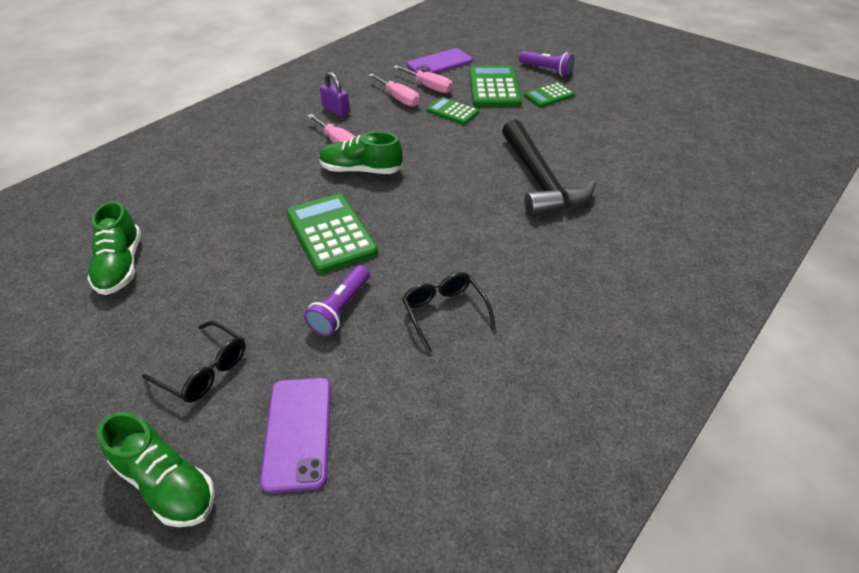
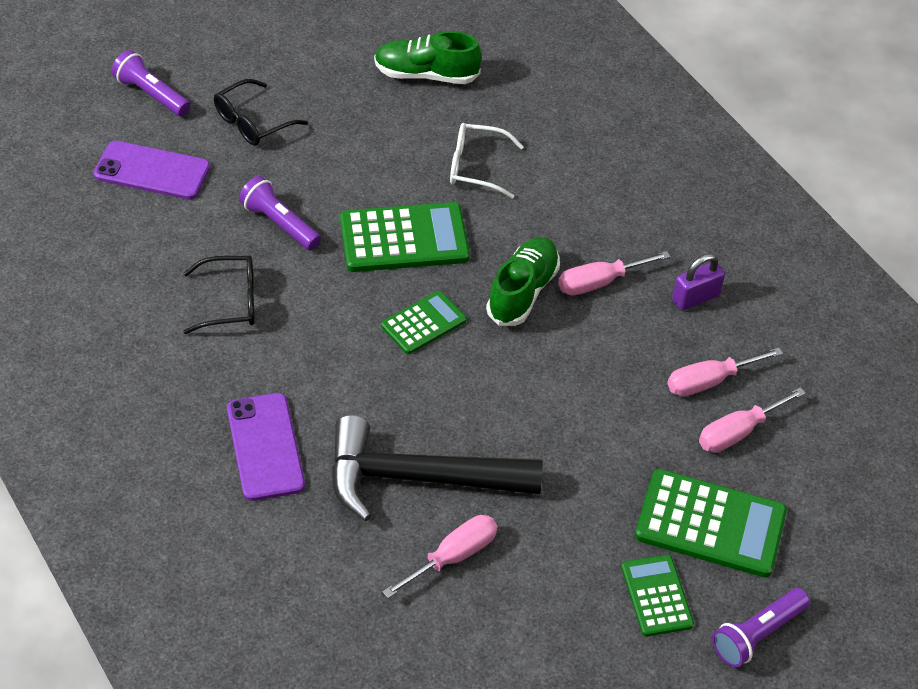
camera: 105 degrees right, 5 degrees up
green shoe [97,412,215,527] -> purple flashlight [111,50,190,116]
purple phone [406,48,473,74] -> purple phone moved to [227,393,305,501]
green calculator [426,97,479,125] -> green calculator moved to [381,291,467,354]
none -> pink screwdriver [382,515,498,598]
none -> white glasses [450,123,524,199]

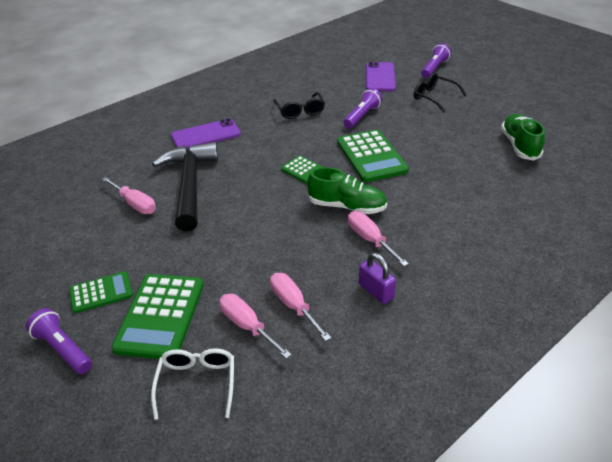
camera: 85 degrees right, 10 degrees down
white glasses [450,123,524,199] -> white glasses moved to [151,348,234,420]

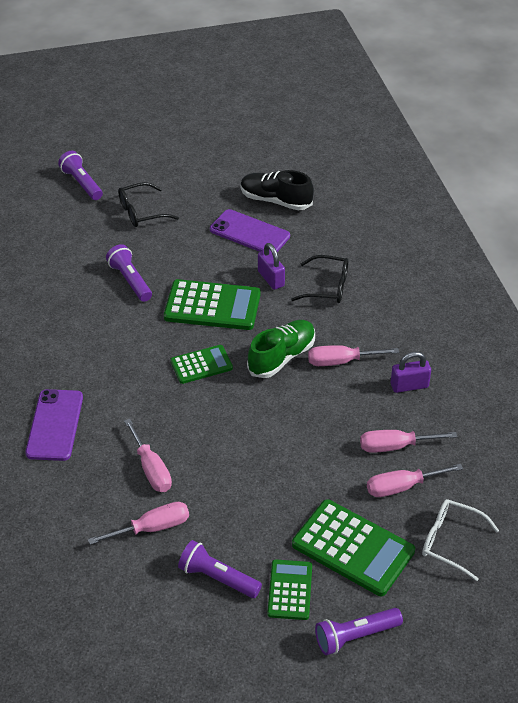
camera: 65 degrees left, 5 degrees up
black hammer [152,142,218,232] -> pink screwdriver [124,419,172,492]
black glasses [273,92,325,119] -> black glasses moved to [291,255,348,303]
purple phone [366,62,396,92] -> purple phone moved to [210,209,290,252]
green shoe [501,114,545,161] -> black shoe [241,170,314,210]
none -> purple flashlight [178,540,262,598]
none -> purple padlock [258,243,285,290]

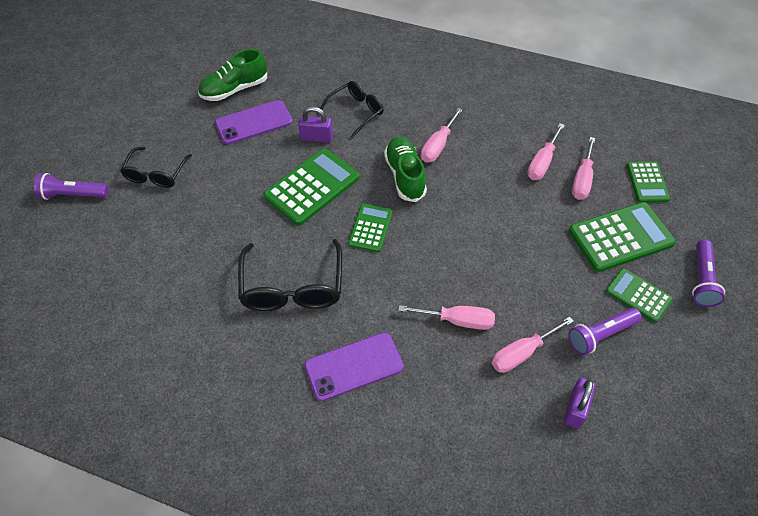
camera: 55 degrees left, 10 degrees up
purple phone [25,389,83,461] -> purple phone turned 60 degrees counterclockwise [304,332,404,401]
pink screwdriver [88,502,189,545] -> pink screwdriver turned 135 degrees counterclockwise [492,316,574,373]
purple flashlight [106,244,152,302] -> none
black shoe [241,170,314,210] -> green shoe [198,49,267,101]
purple padlock [391,352,431,393] -> purple padlock moved to [564,378,596,429]
white glasses [422,499,499,581] -> green calculator [627,161,670,203]
none -> black glasses [238,239,342,311]

